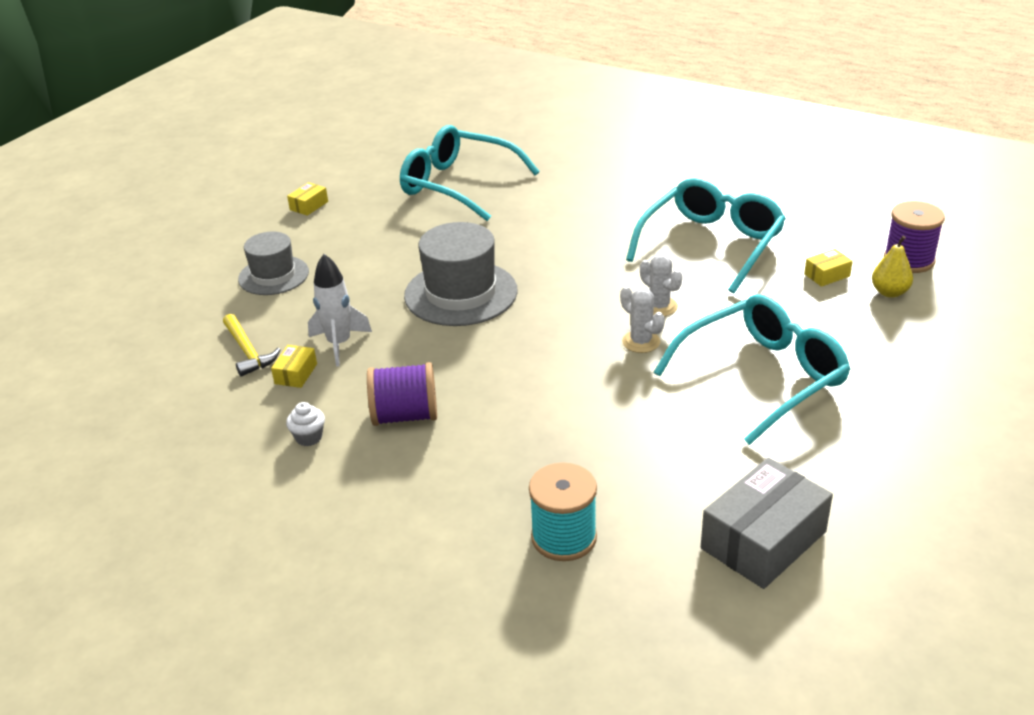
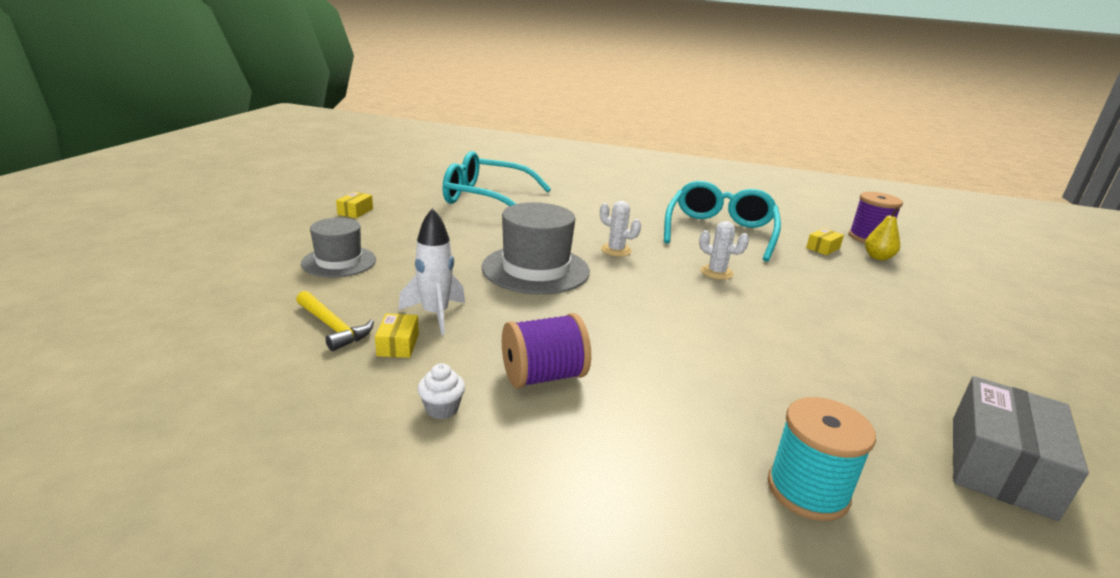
camera: 20 degrees left, 10 degrees down
white cactus [620,286,665,353] -> white cactus moved to [600,201,641,256]
turquoise glasses [654,294,850,445] -> none

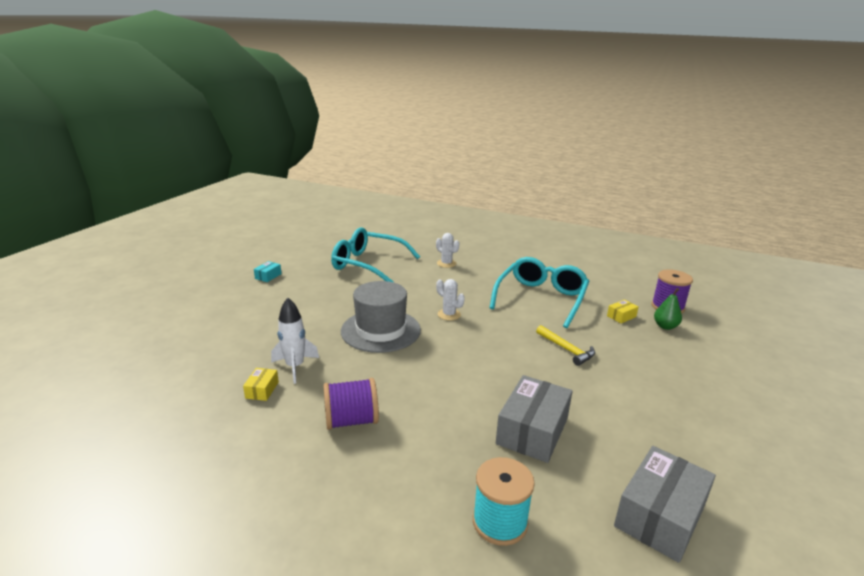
camera: 10 degrees right, 0 degrees up
yellow hammer [296,291,374,351] -> yellow hammer moved to [536,325,595,366]
grey hat [301,218,376,278] -> none
yellow box [336,192,373,218] -> turquoise box [254,261,282,282]
white cupcake [418,363,465,419] -> none
white cactus [699,221,749,280] -> white cactus moved to [436,233,459,268]
yellow pear [865,207,900,260] -> green pear [654,288,682,330]
none -> grey box [496,375,573,463]

